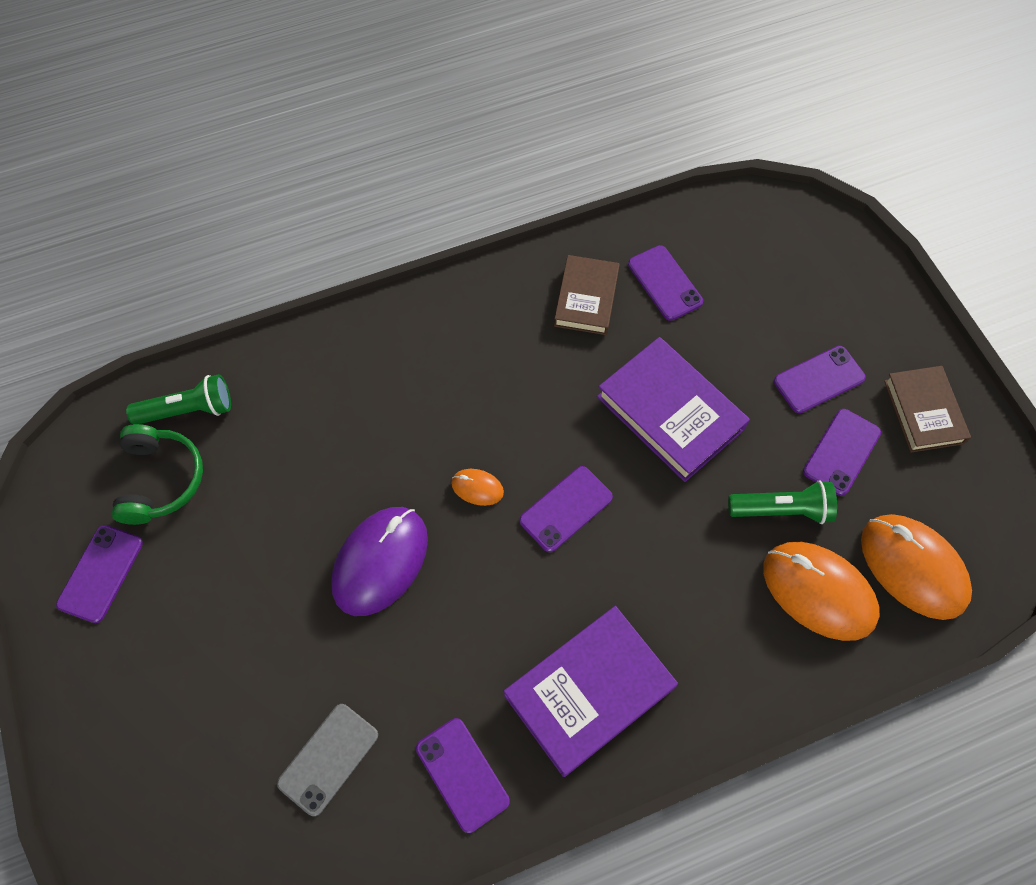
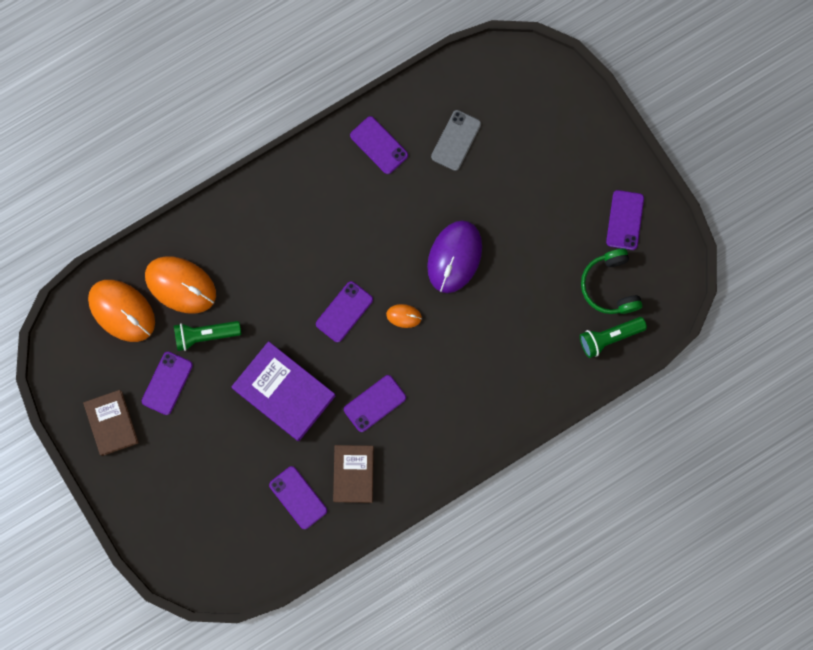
camera: 170 degrees right, 15 degrees up
purple book [504,606,678,777] -> none
purple phone [774,346,866,413] -> purple phone moved to [344,375,406,432]

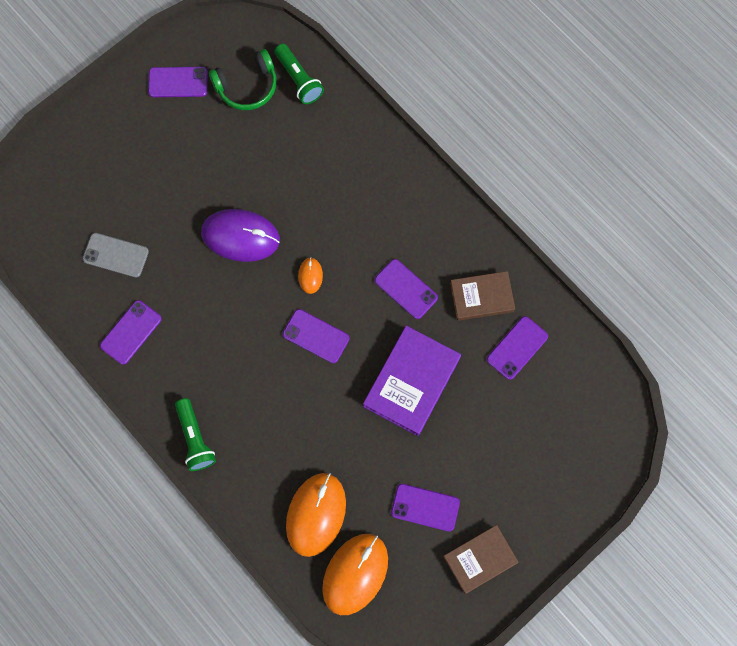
camera: 100 degrees left, 5 degrees down
green flashlight [174,321,241,351] -> green flashlight moved to [175,398,216,471]

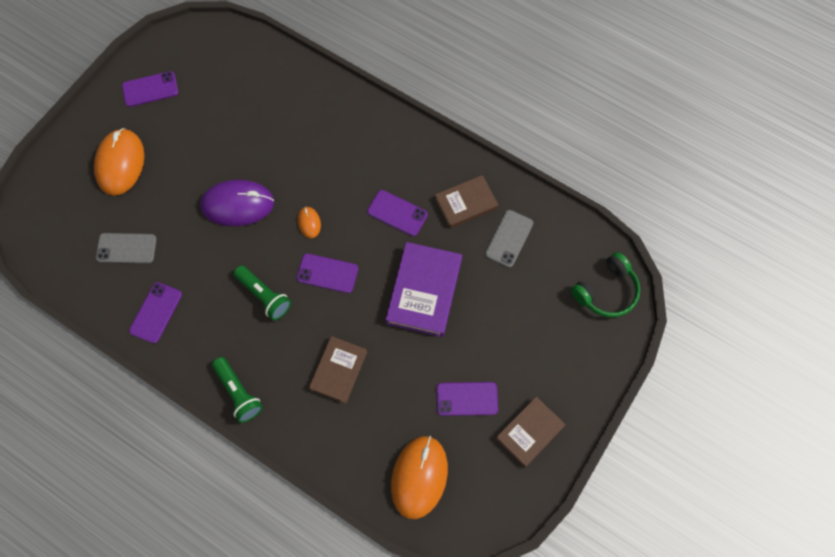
camera: 15 degrees left, 5 degrees down
green headphones [209,49,276,110] -> green headphones moved to [571,252,640,318]
green flashlight [275,44,324,104] -> green flashlight moved to [234,265,291,320]
orange mouse [286,473,346,557] -> orange mouse moved to [94,128,144,196]
purple phone [487,316,548,380] -> grey phone [485,210,533,268]
none -> brown book [309,336,367,404]

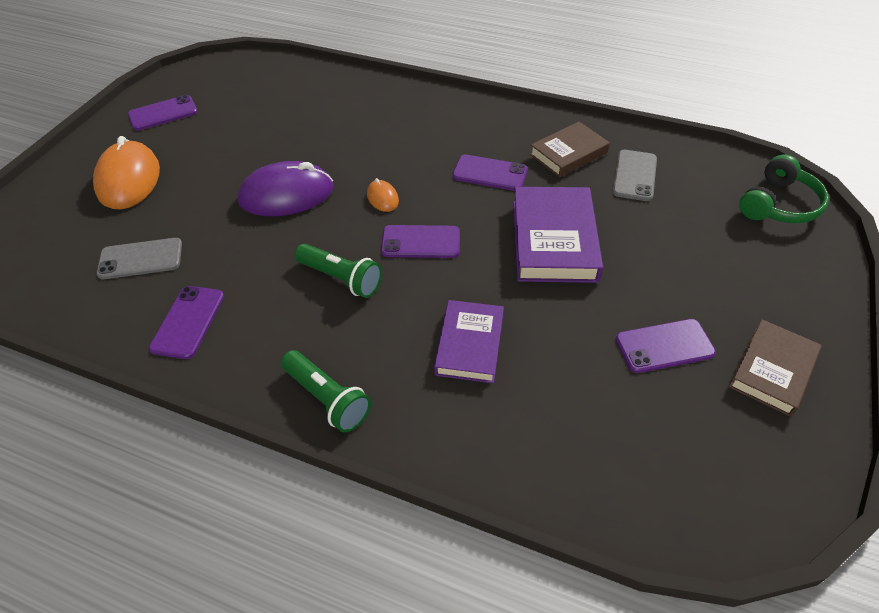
camera: 10 degrees left, 20 degrees down
brown book [309,336,367,404] -> purple book [434,300,504,383]
orange mouse [391,436,448,519] -> none

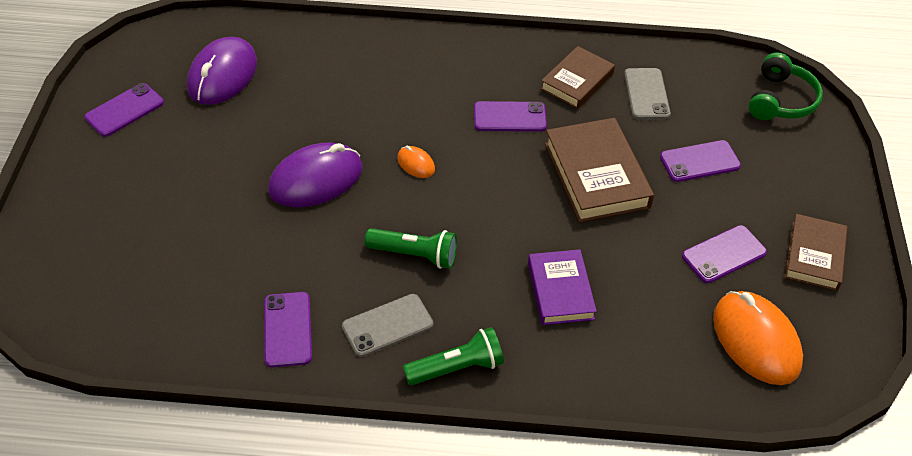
camera: 20 degrees left, 0 degrees up
orange mouse [93,136,160,209] -> orange mouse moved to [713,291,803,385]
grey phone [96,238,182,279] -> grey phone moved to [342,294,433,357]
green flashlight [281,350,371,433] -> green flashlight turned 45 degrees counterclockwise [403,327,504,385]
purple phone [381,225,460,258] -> purple phone moved to [660,140,741,182]
purple book [513,187,603,283] -> brown book [544,118,654,223]
none -> purple mouse [187,37,257,105]

